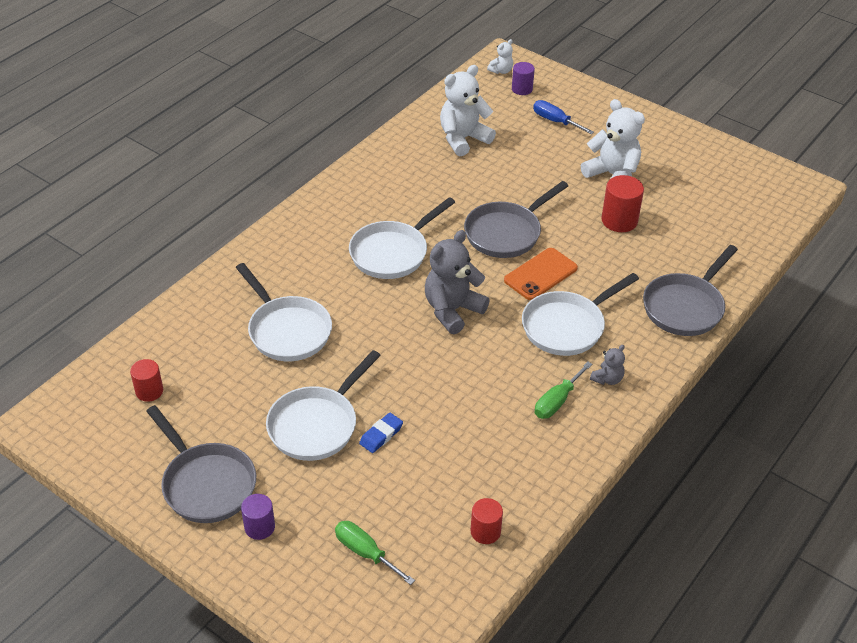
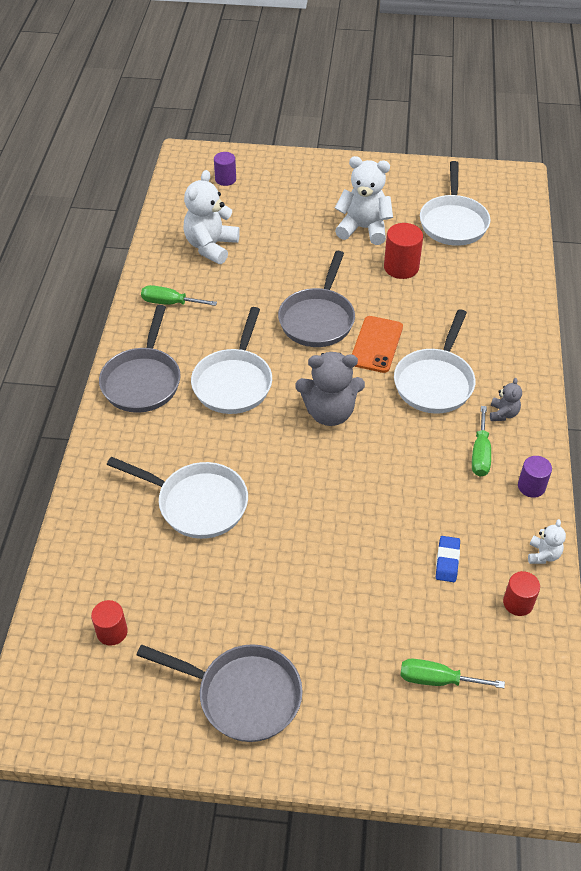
camera: 30 degrees left, 5 degrees up
purple cylinder [241,494,275,540] -> purple cylinder moved to [518,456,552,498]
white pan [266,350,381,461] -> white pan moved to [420,161,491,246]
blue eraser [359,413,403,453] -> blue eraser moved to [436,536,460,582]
grey teddy bear [425,230,490,334] -> grey teddy bear turned 105 degrees counterclockwise [295,352,365,426]
white teddy bear [487,39,513,74] -> white teddy bear moved to [528,519,566,564]
blue screwdriver [533,100,594,134] -> none
grey pan [643,245,738,336] -> grey pan moved to [99,305,181,413]
none -> green screwdriver [141,285,217,306]

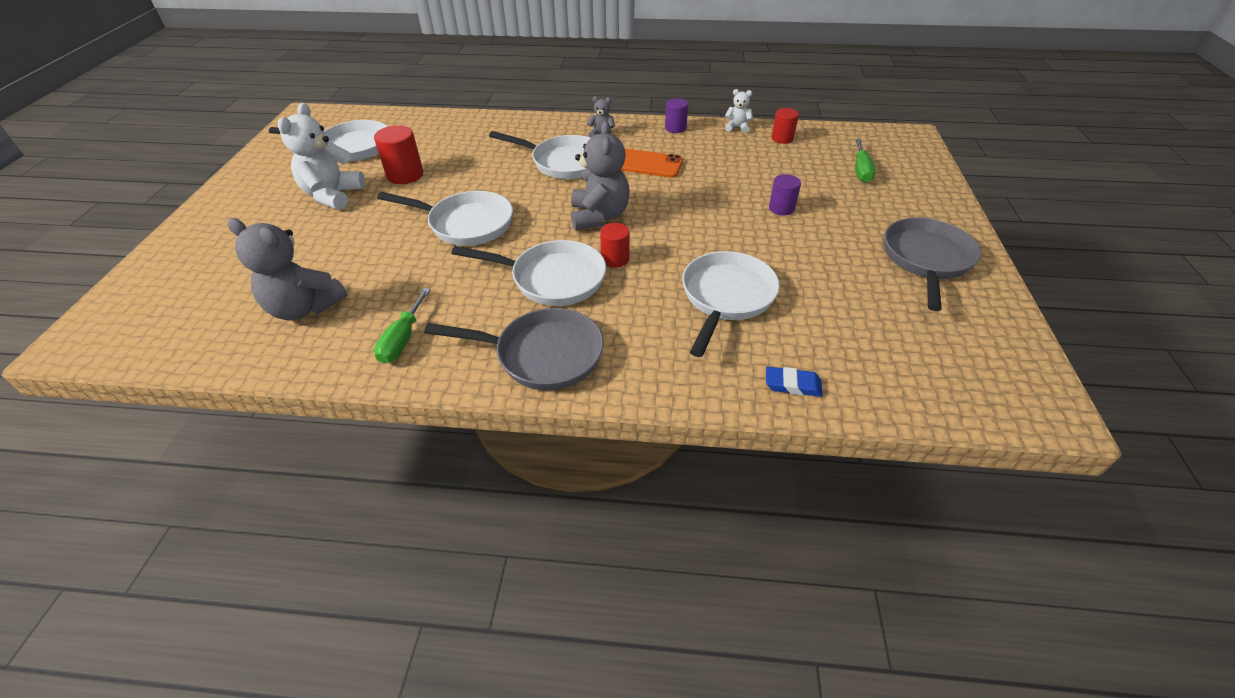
camera: 90 degrees left, 5 degrees down
red cylinder [91,600,128,646] -> red cylinder moved to [600,223,630,268]
white teddy bear [183,170,240,264] -> grey teddy bear [227,218,347,321]
purple cylinder [214,152,236,186] -> purple cylinder moved to [769,174,801,216]
grey pan [278,251,355,347] -> white pan [377,191,513,246]
orange phone [352,316,403,373] -> orange phone moved to [621,149,683,178]
blue eraser [436,536,460,582] -> blue eraser moved to [766,367,822,397]
green screwdriver [472,406,491,477] -> none

